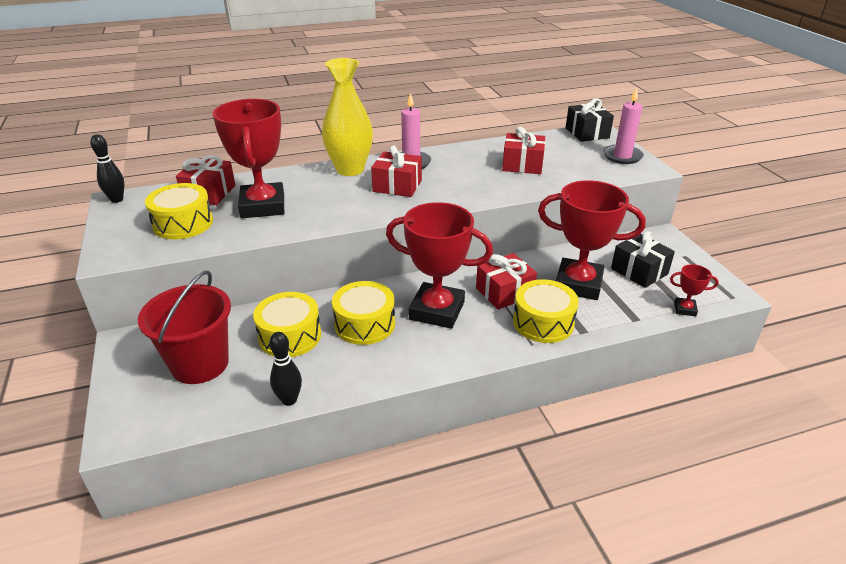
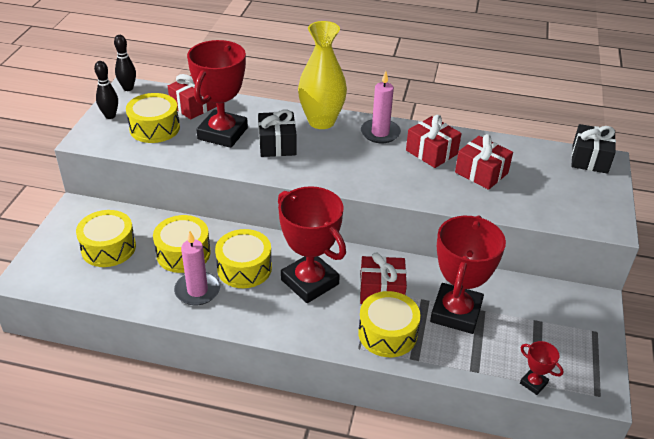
camera: 30 degrees right, 5 degrees up
red bucket [138,271,231,384] -> yellow drum [76,210,136,267]
black bowling pin [269,332,302,406] -> black bowling pin moved to [94,61,118,119]
red gift [371,146,422,197] -> red gift moved to [406,115,462,168]
red trophy [538,180,646,300] -> red trophy turned 60 degrees clockwise [430,215,506,334]
pink candle [603,87,644,164] -> pink candle moved to [174,231,220,306]
black gift [611,231,675,288] -> black gift moved to [258,110,297,157]

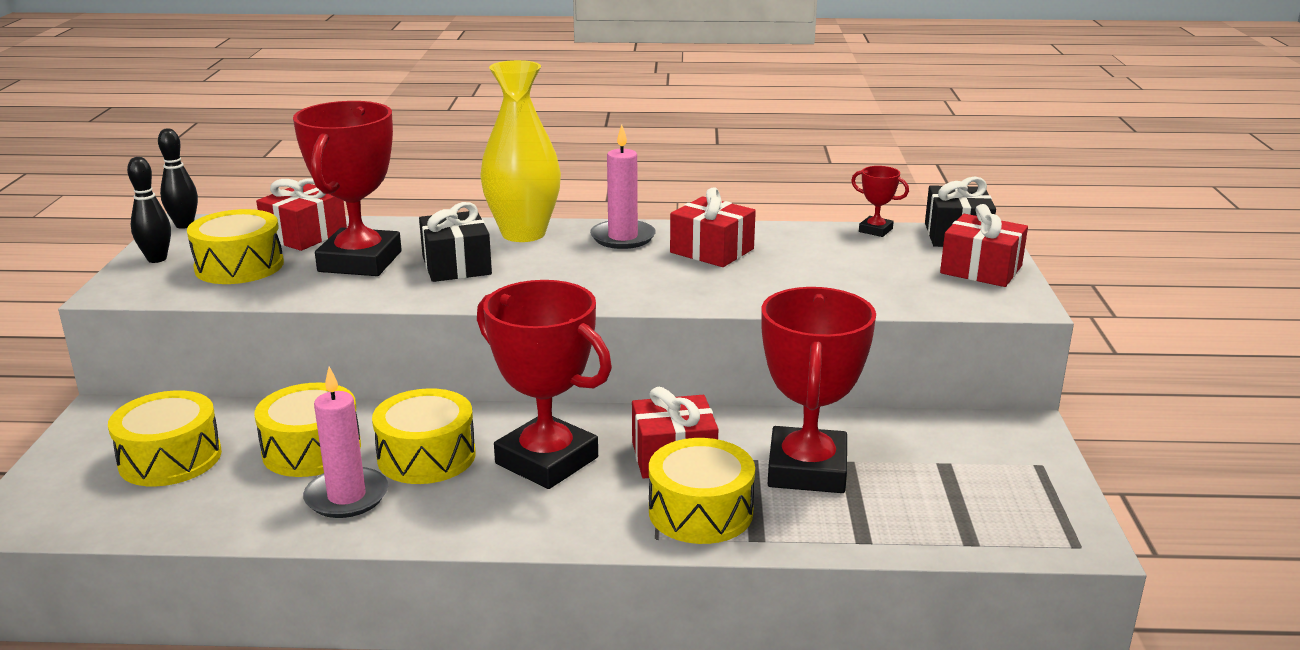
camera: 10 degrees left, 15 degrees down
red gift [455,134,513,190] -> red gift moved to [940,204,1028,287]
red trophy [520,341,564,395] -> red trophy moved to [851,166,909,237]

